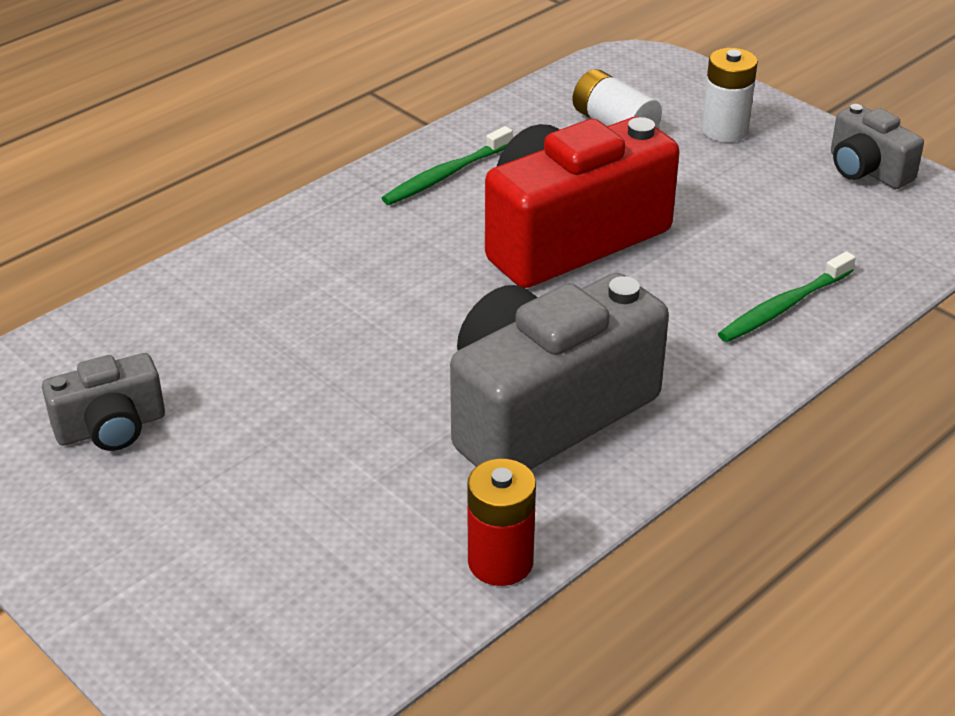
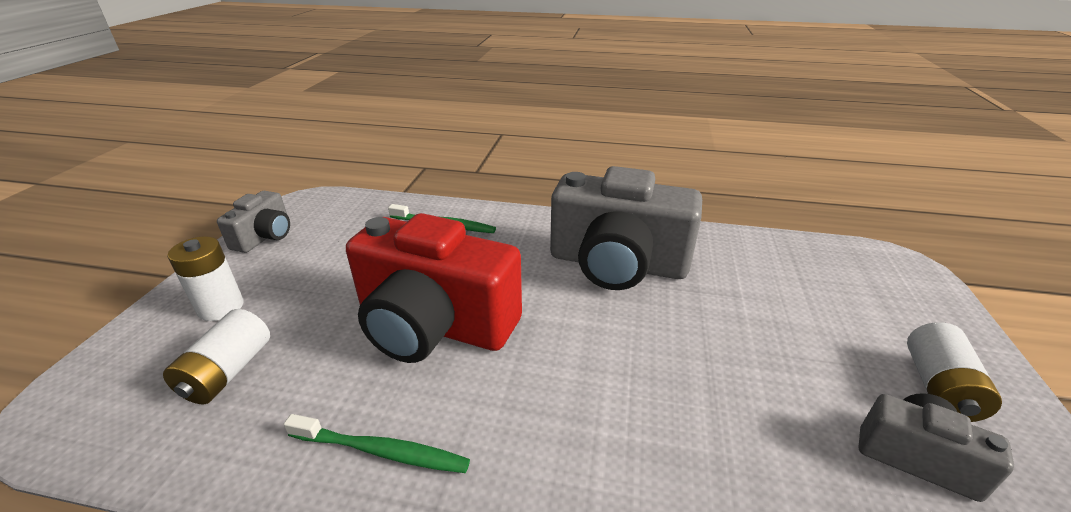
camera: 125 degrees left, 5 degrees down
red battery [467,458,536,586] -> none
none -> white battery [907,322,1002,422]

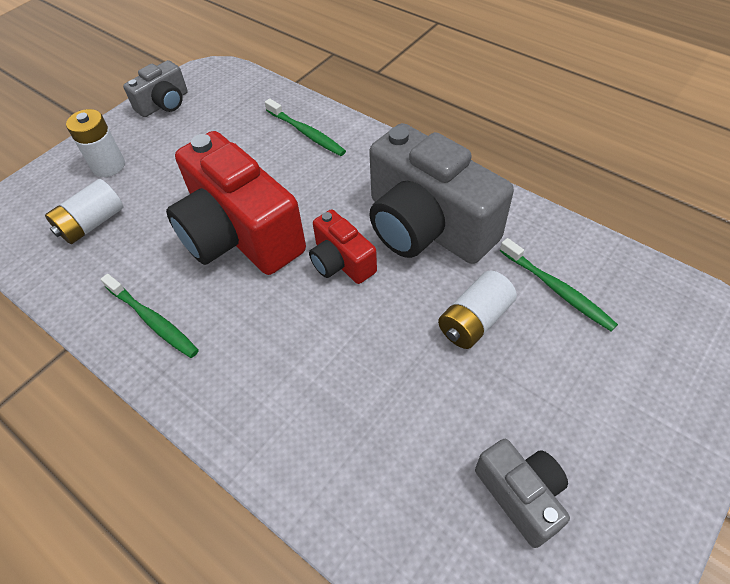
camera: 30 degrees right, 20 degrees up
white battery [907,322,1002,422] -> white battery moved to [438,271,517,349]
none -> red camera [309,209,377,284]
none -> green toothbrush [500,238,618,331]

